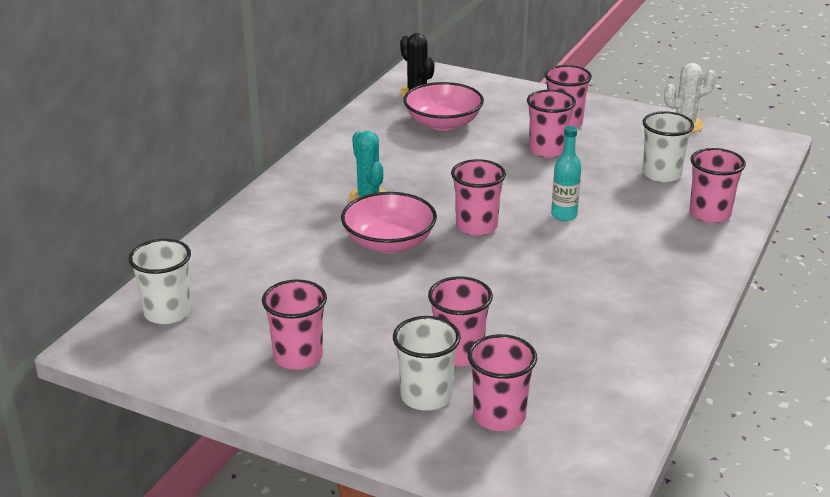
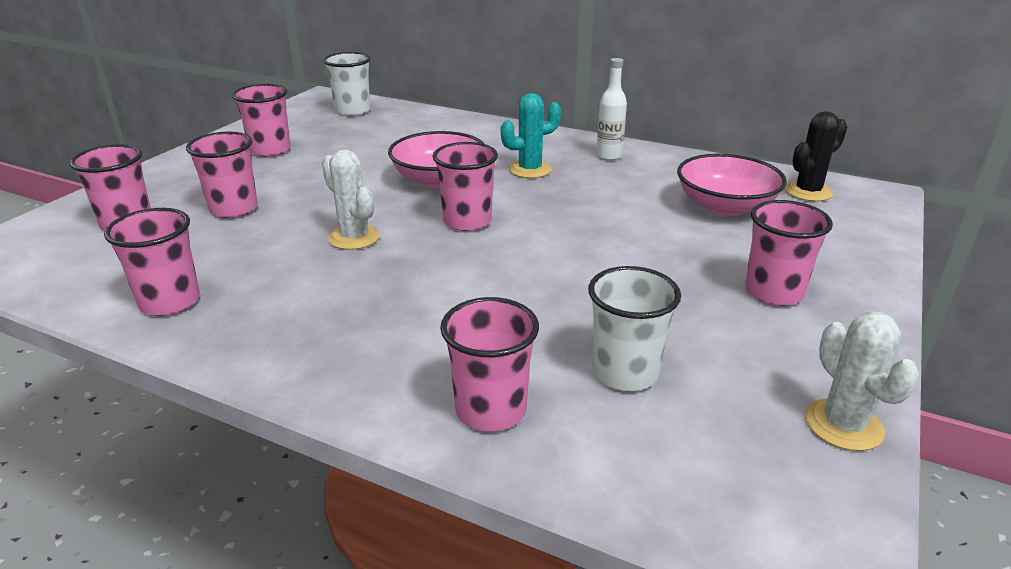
camera: 90 degrees right, 0 degrees up
white cup [393,316,461,411] -> none
pink cup [527,90,576,158] -> pink cup moved to [104,208,200,316]
turquoise bottle [551,126,581,221] -> none
none -> white cactus [322,150,380,250]
none -> white bottle [596,58,627,160]

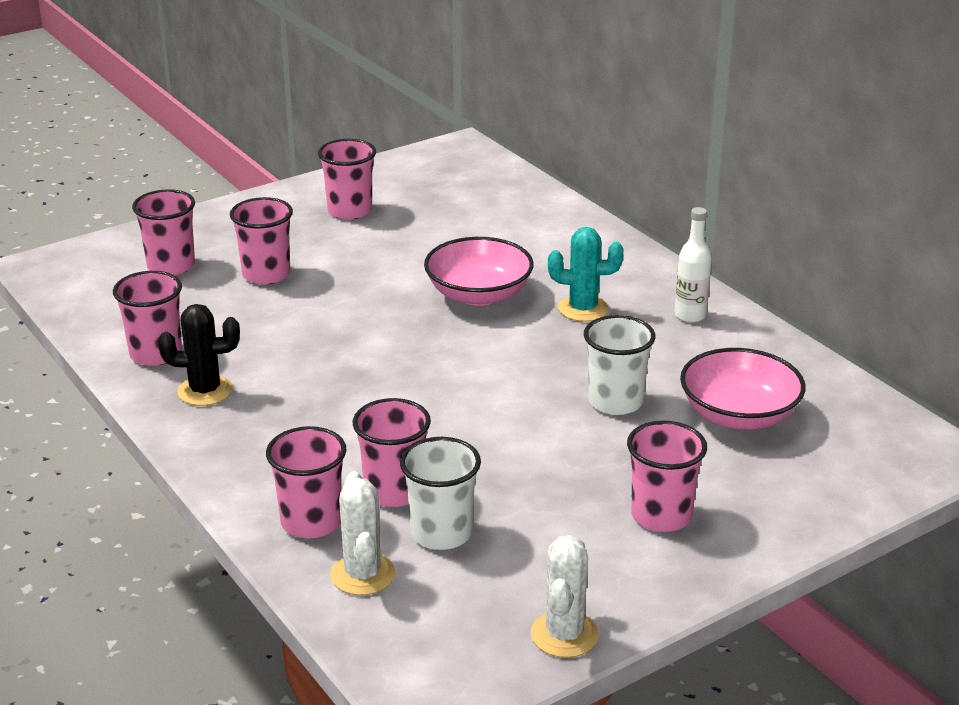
camera: 30 degrees right, 0 degrees up
white cactus [322,150,380,250] -> white cactus moved to [330,471,395,595]
white cup [323,52,371,116] -> white cup moved to [584,315,655,415]
pink cup [433,142,498,231] -> pink cup moved to [353,398,431,507]
black cactus [785,111,847,201] -> black cactus moved to [158,304,240,406]

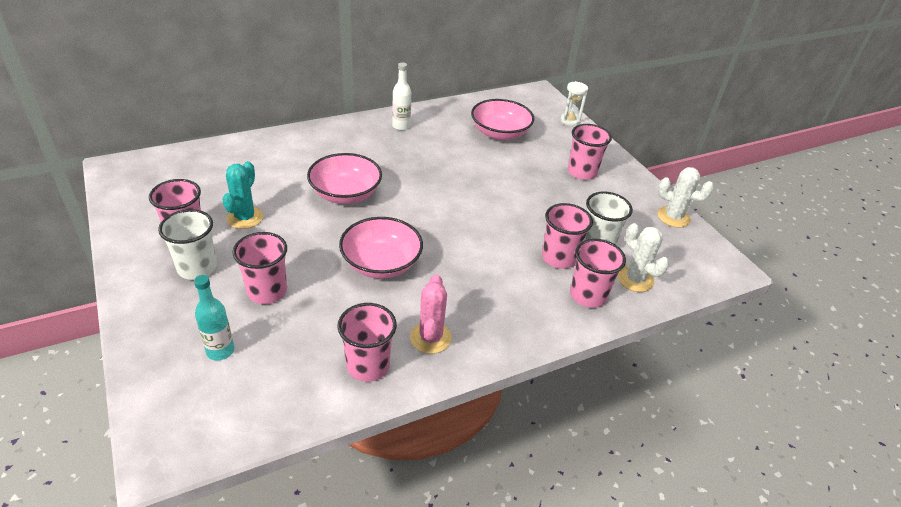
camera: 85 degrees left, 10 degrees up
pink cup [132,189,195,275] -> turquoise bottle [194,275,234,360]
black cactus [158,304,240,406] -> pink cactus [410,274,452,354]
white cactus [330,471,395,595] -> white cactus turned 60 degrees clockwise [617,223,669,292]
turquoise cactus [548,227,624,322] -> turquoise cactus moved to [222,161,263,229]
white cup [584,315,655,415] -> white cup moved to [158,209,217,280]
none -> pink bowl [339,217,423,279]
none -> white hourglass [560,81,588,126]

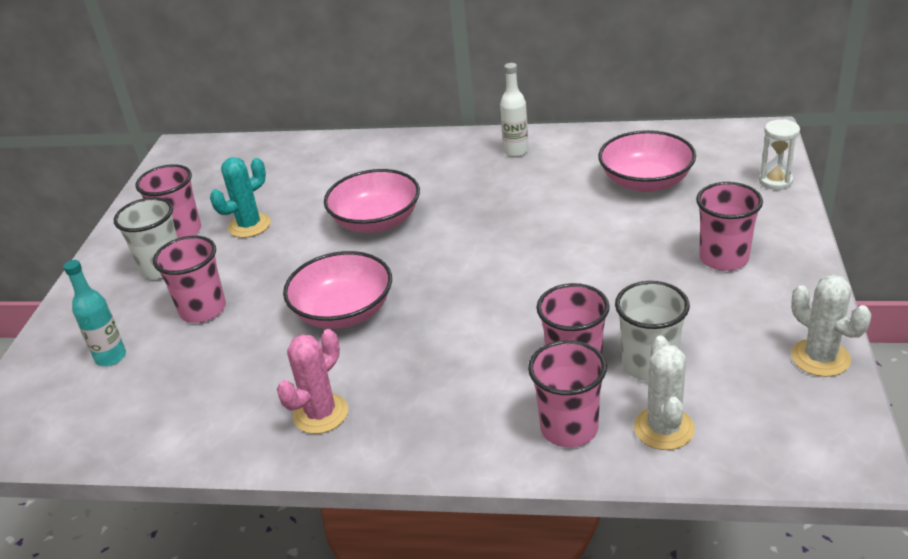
camera: 40 degrees right, 5 degrees down
pink cup [337,303,397,382] -> none

